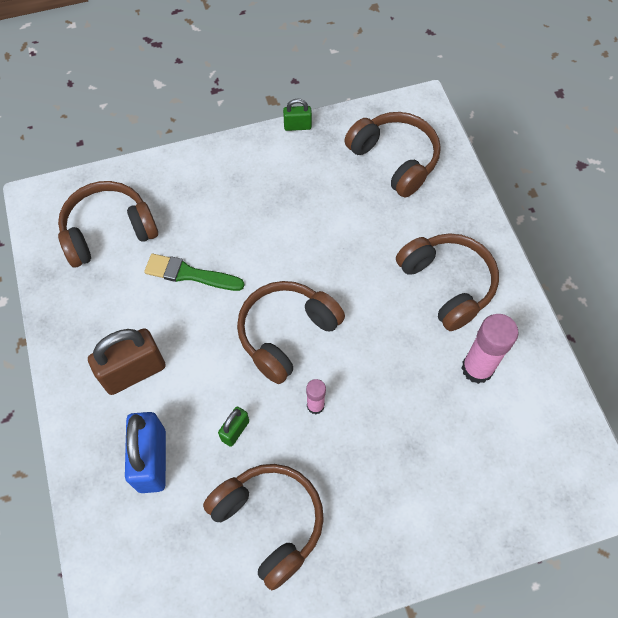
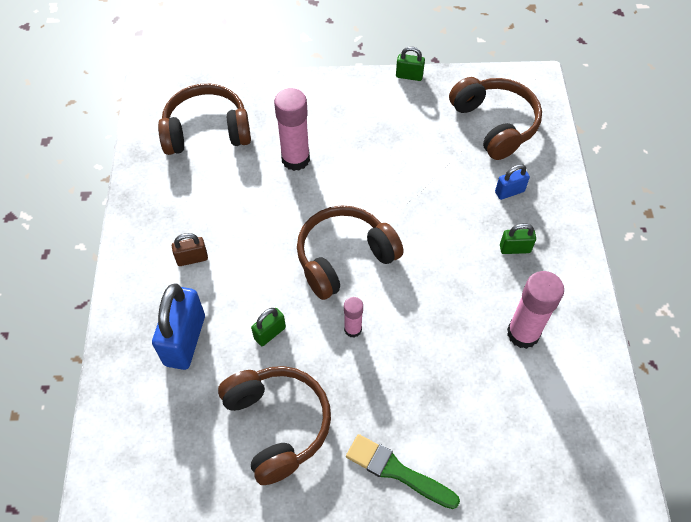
camera: 15 degrees right, 5 degrees down
brown padlock [88,328,166,395] -> brown padlock [172,233,208,266], size x0.51
green brush [144,254,245,291] -> green brush moved to [346,434,460,509]
brown headphones [396,233,499,331] -> green padlock [500,223,536,254]
none -> pink glue stick [274,88,310,171]
none -> blue padlock [495,164,530,200]

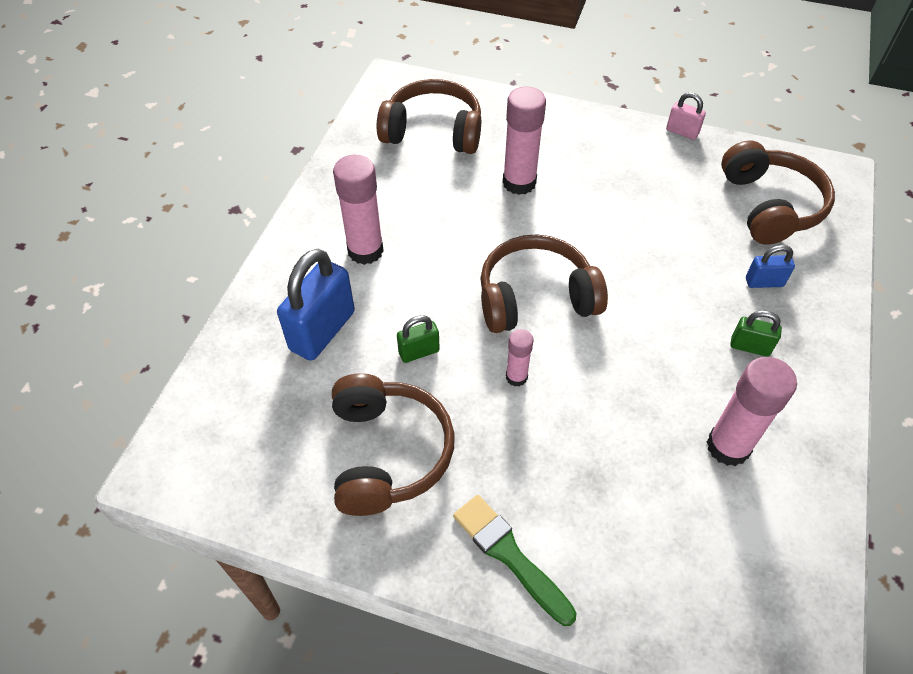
camera: 20 degrees right, 5 degrees down
brown padlock [172,233,208,266] -> pink glue stick [333,155,384,265]
green padlock [396,47,425,81] -> pink padlock [666,92,706,140]

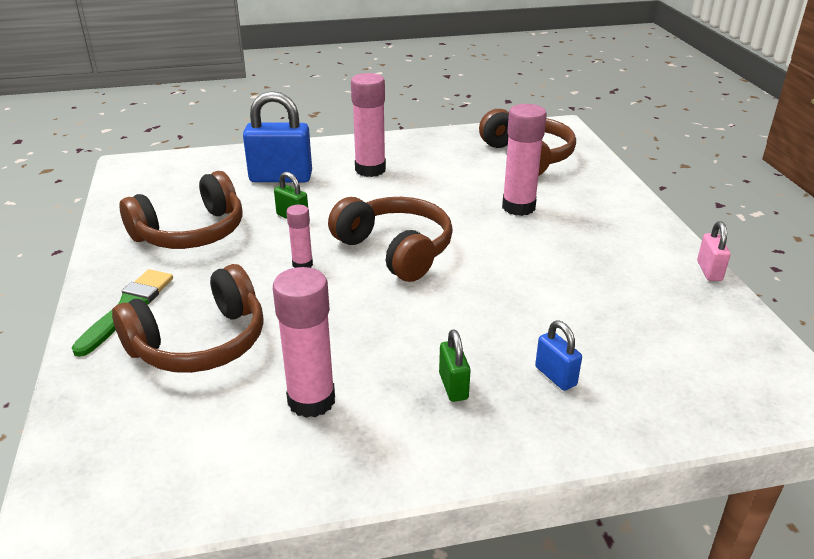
camera: 60 degrees right, 20 degrees down
brown headphones [721,140,835,245] -> brown headphones moved to [112,264,264,373]

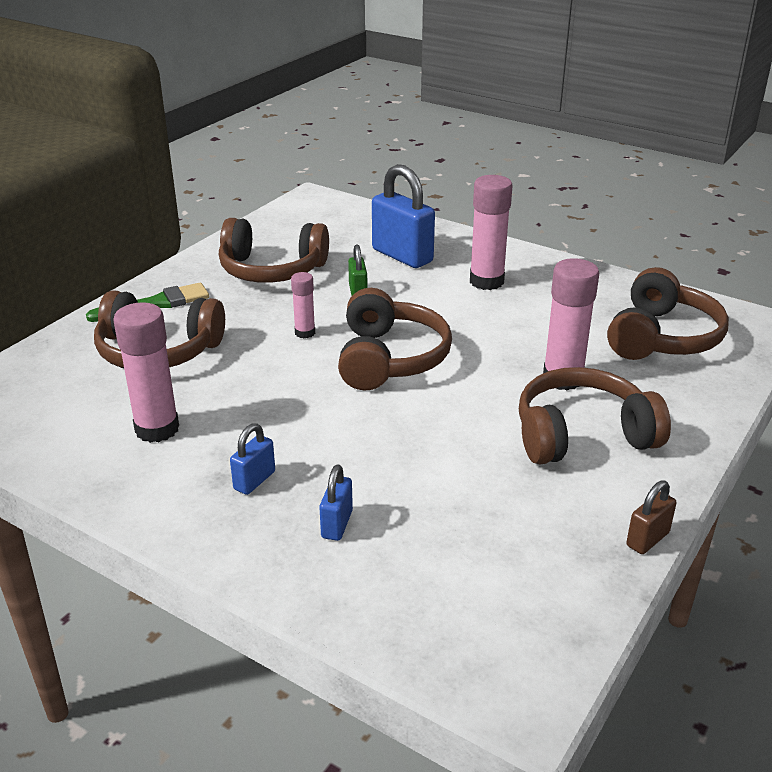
camera: 45 degrees right, 0 degrees up
green padlock [439,329,471,402] -> blue padlock [230,423,275,495]
pink padlock [697,221,731,281] -> brown padlock [626,480,676,554]
none -> brown headphones [519,367,671,464]

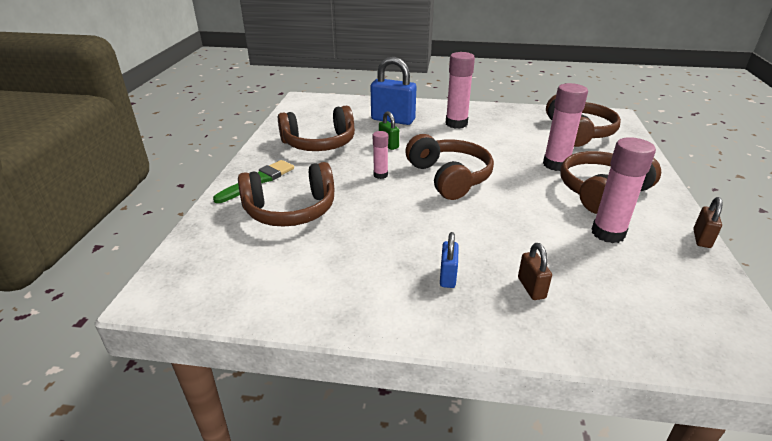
camera: 25 degrees left, 0 degrees up
pink glue stick [113,302,179,443] -> pink glue stick moved to [592,137,656,243]
blue padlock [319,464,353,541] -> brown padlock [518,243,552,300]

